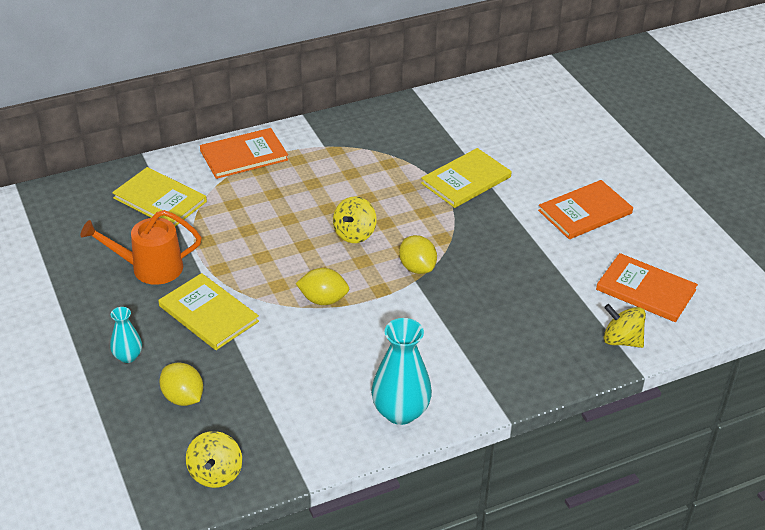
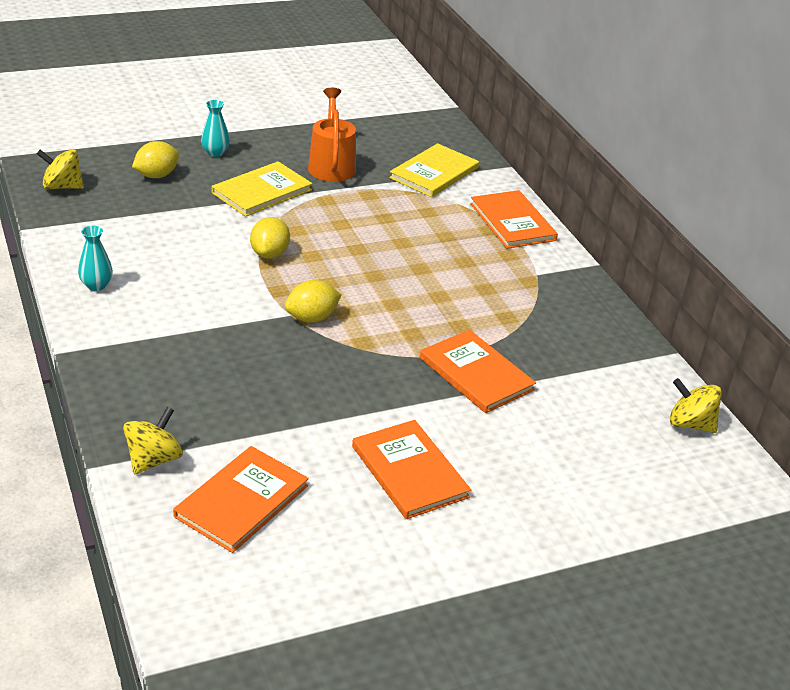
camera: 90 degrees right, 5 degrees down
yellow spinning top [333,197,376,243] -> yellow spinning top moved to [670,378,722,433]
turquoise vase [371,318,432,425] -> turquoise vase [78,226,113,291], size x0.55
yellow book [421,148,512,208] -> orange book [420,330,536,413]

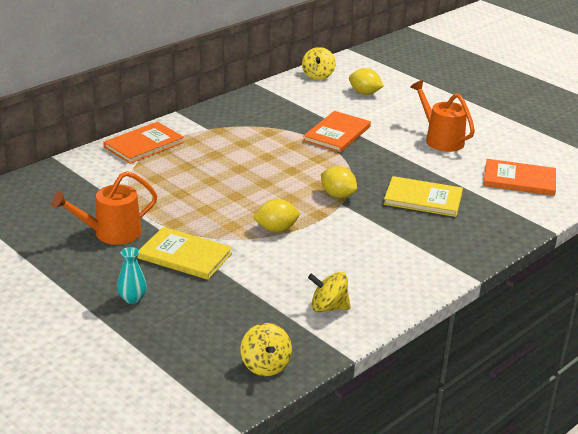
camera: 110 degrees left, 5 degrees down
turquoise vase [78,226,113,291] -> none
yellow spinning top [123,407,183,475] -> yellow spinning top moved to [308,272,351,312]
yellow lemon [132,141,179,178] -> yellow lemon moved to [349,68,384,95]
orange book [352,420,471,519] -> orange watering can [410,80,475,152]
yellow book [389,143,479,197] -> yellow book moved to [384,176,463,217]

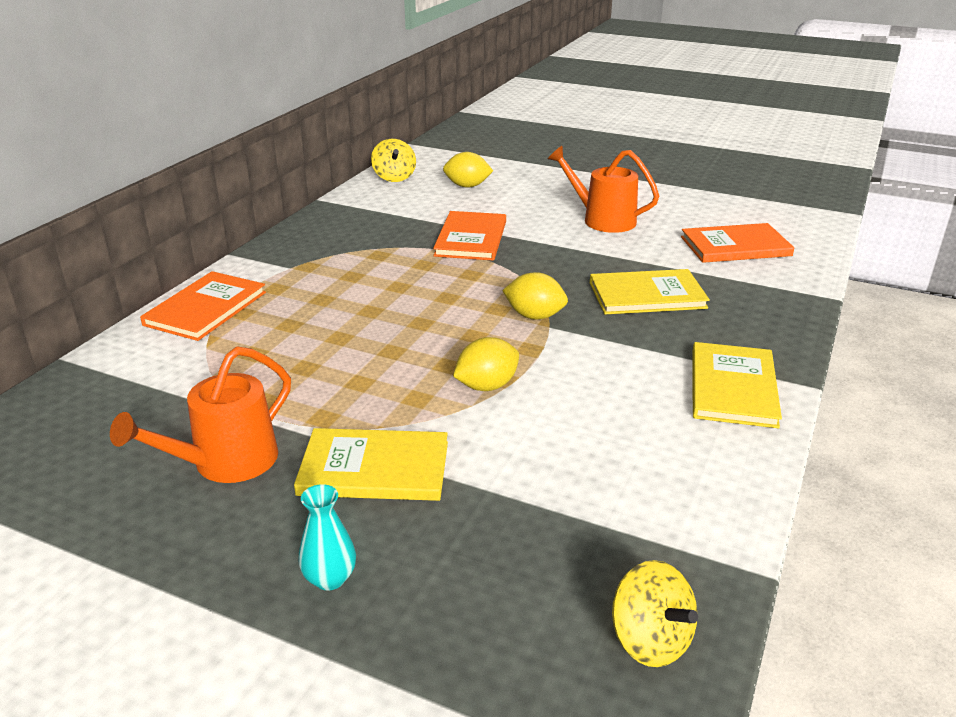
camera: 20 degrees left, 0 degrees up
yellow spinning top [308,272,351,312] -> none
none -> yellow book [693,342,782,428]

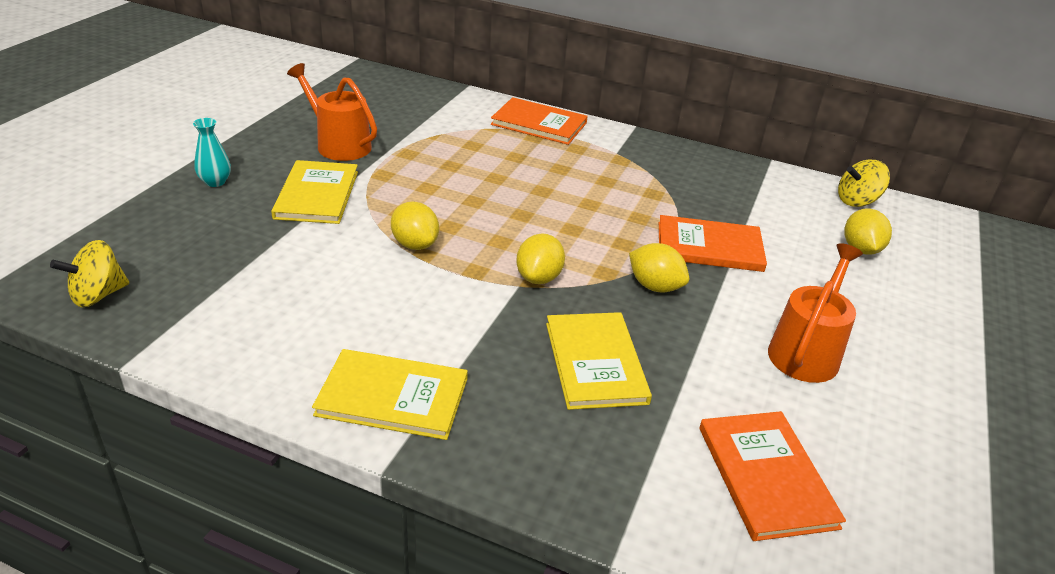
camera: 85 degrees right, 5 degrees up
none -> yellow lemon [629,243,689,292]

